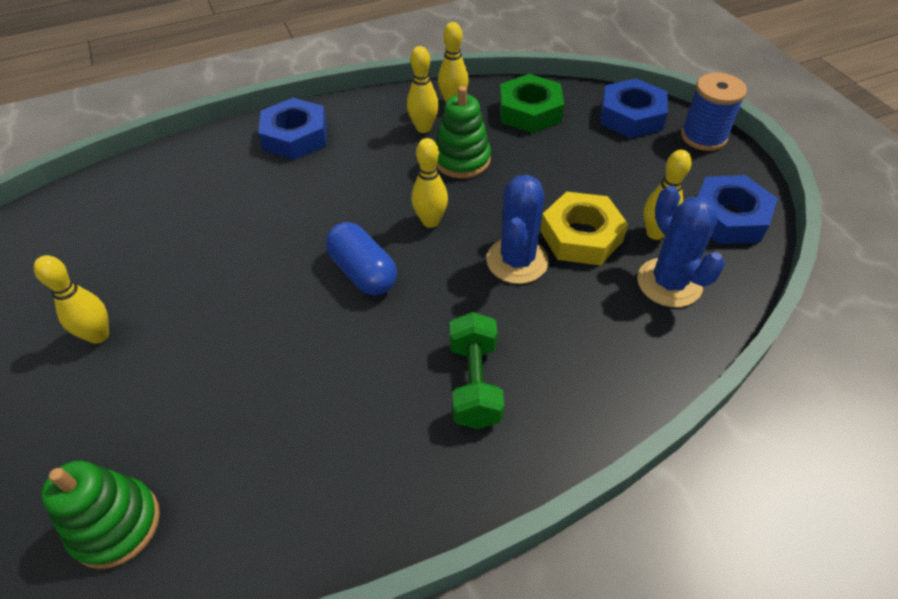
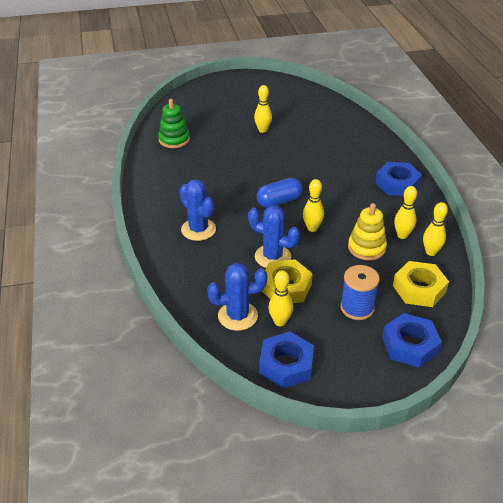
camera: 100 degrees right, 10 degrees down
green stacking toy [436,86,491,178] -> yellow stacking toy [348,203,387,260]
green dumbbell [450,312,504,429] -> blue cactus [180,179,216,241]
green nut [499,74,564,133] -> yellow nut [393,261,449,307]
blue spool [681,73,747,151] -> blue spool moved to [340,265,380,320]

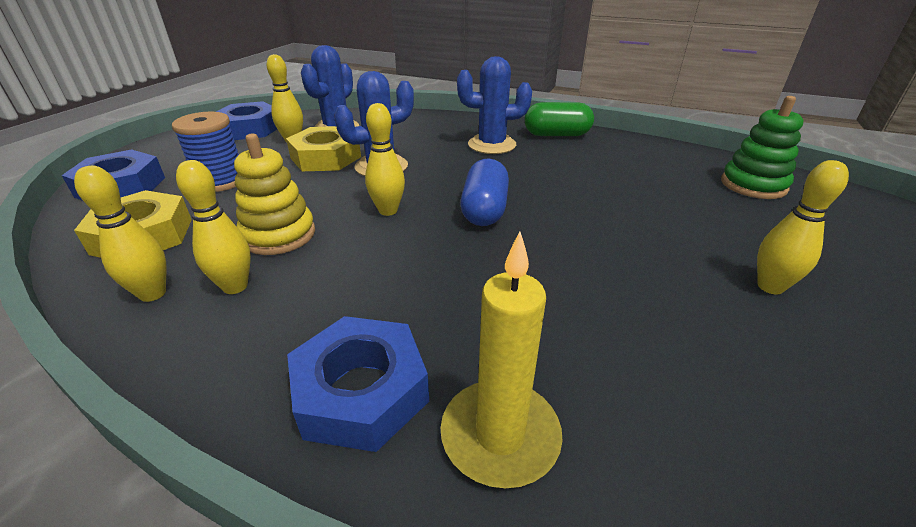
camera: 125 degrees right, 5 degrees down
none -> yellow candle [441,232,562,488]
none -> green capsule [525,102,594,136]

